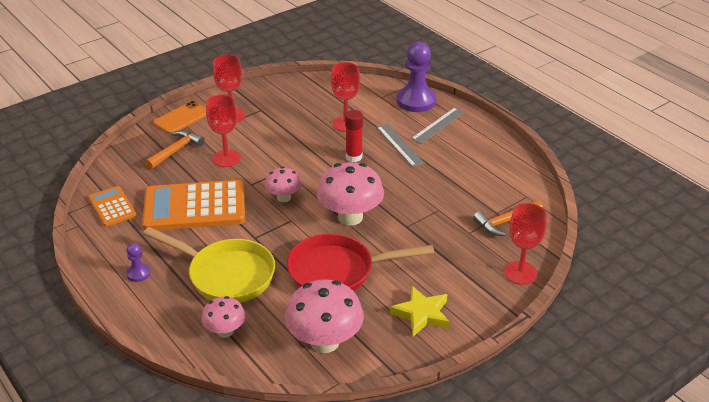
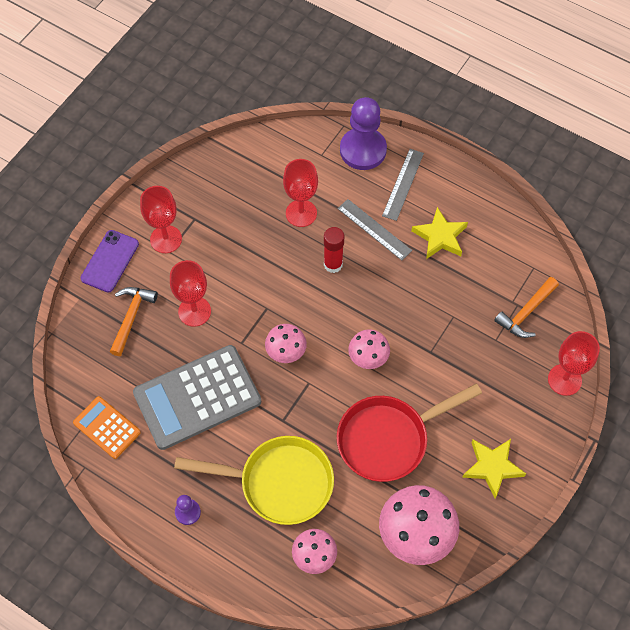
camera: 20 degrees left, 25 degrees up
orange calculator [142,180,245,230] -> grey calculator [133,345,261,450]
orange phone [153,101,206,134] -> purple phone [80,230,139,292]
pink mushroom [317,162,384,226] -> pink mushroom [348,329,390,369], size x0.57
none -> yellow star [411,207,468,259]

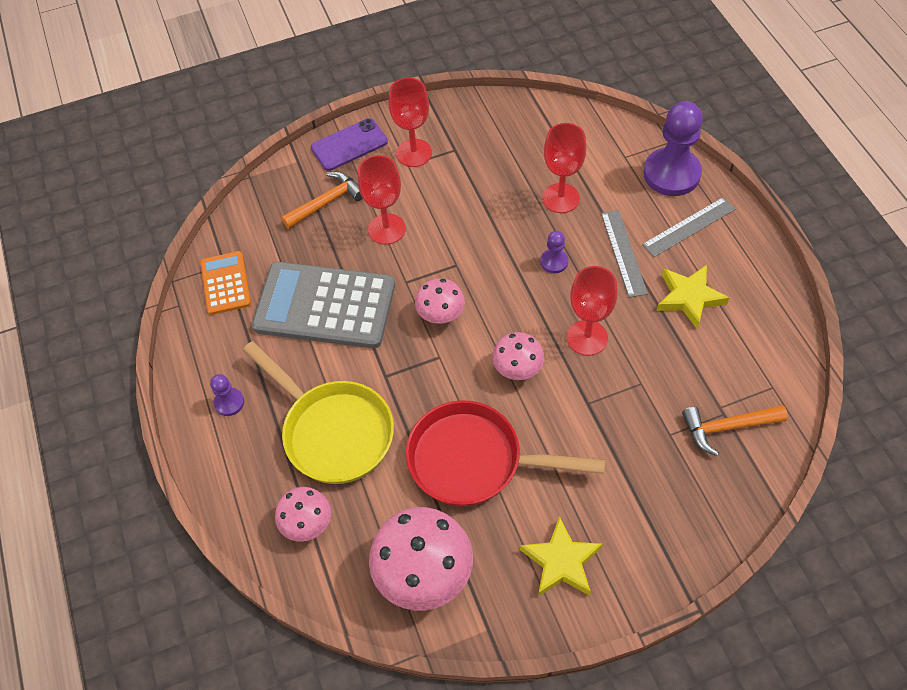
camera: 40 degrees right, 5 degrees down
red glue stick [324,227,345,273] -> purple pawn [540,231,568,273]
red goblet [548,331,600,396] -> red goblet moved to [567,266,617,356]

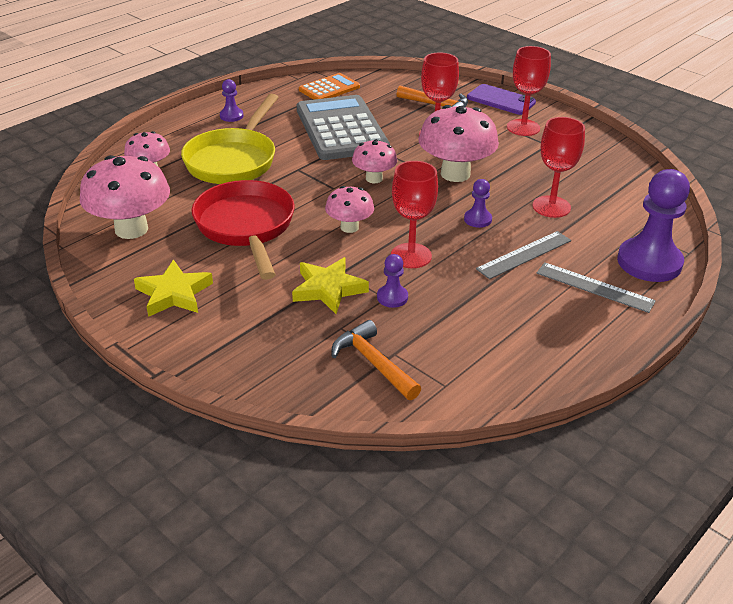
camera: 60 degrees right, 20 degrees down
yellow star [657,265,729,329] -> yellow star moved to [292,257,369,314]
none -> purple pawn [377,254,408,308]
none -> pink mushroom [418,105,499,182]

